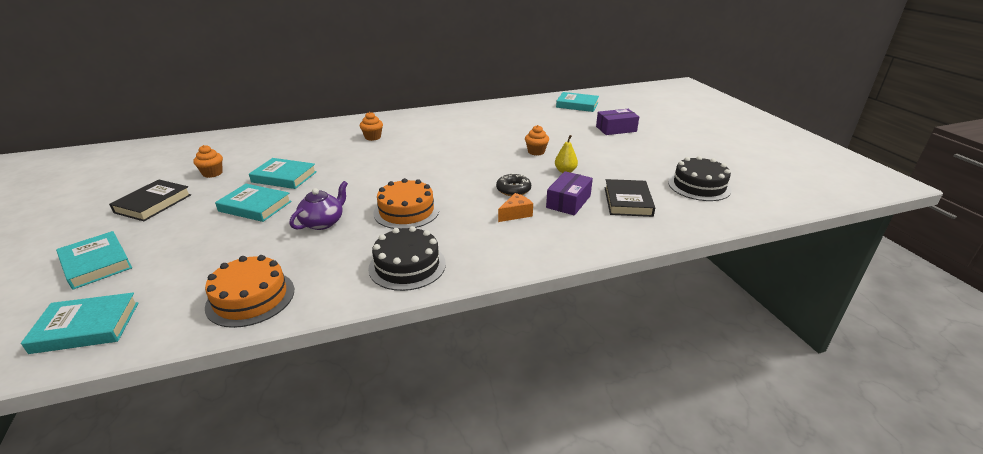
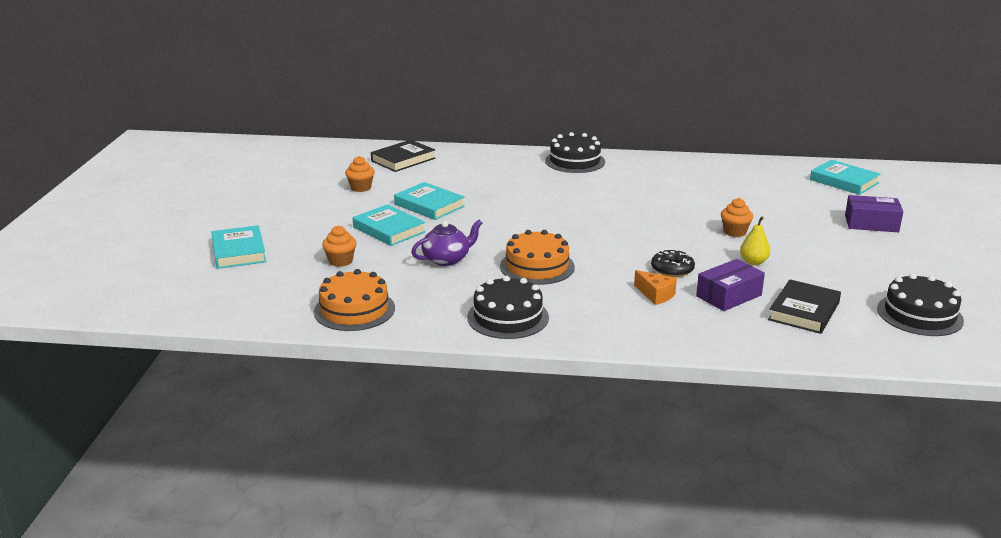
camera: 25 degrees right, 5 degrees down
turquoise book [21,293,138,354] -> none
black book [109,180,191,221] -> black book moved to [371,140,435,172]
orange cupcake [360,112,383,141] -> orange cupcake moved to [322,226,357,267]
orange cheese [498,193,533,222] -> orange cheese turned 60 degrees clockwise [634,270,677,305]
none -> black cake [545,132,605,173]

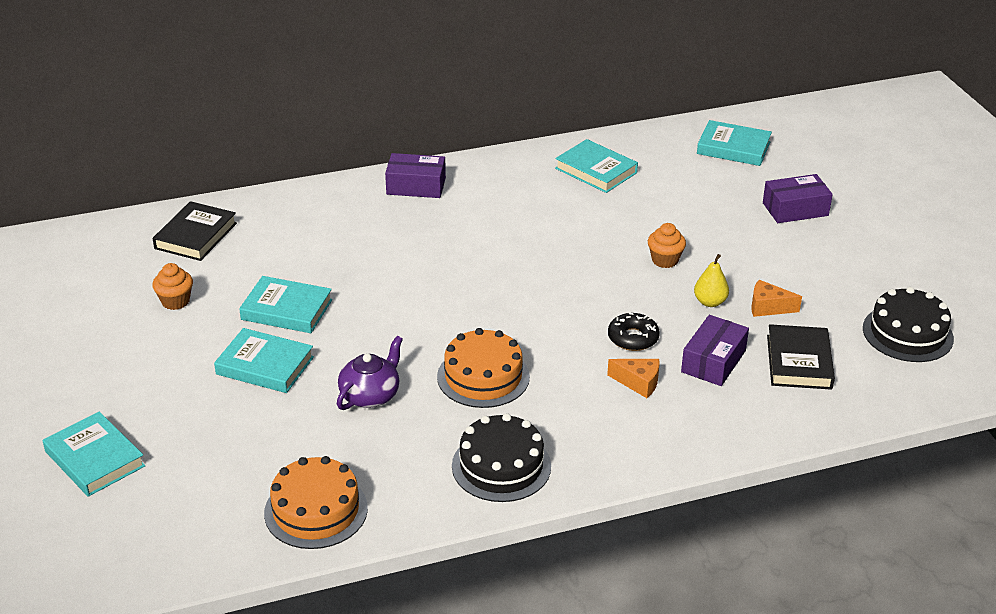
camera: 25 degrees left, 10 degrees up
orange cupcake [322,226,357,267] -> none
black cake [545,132,605,173] -> purple box [385,153,446,198]
none -> turquoise book [555,139,638,193]
none -> orange cheese [751,280,802,317]

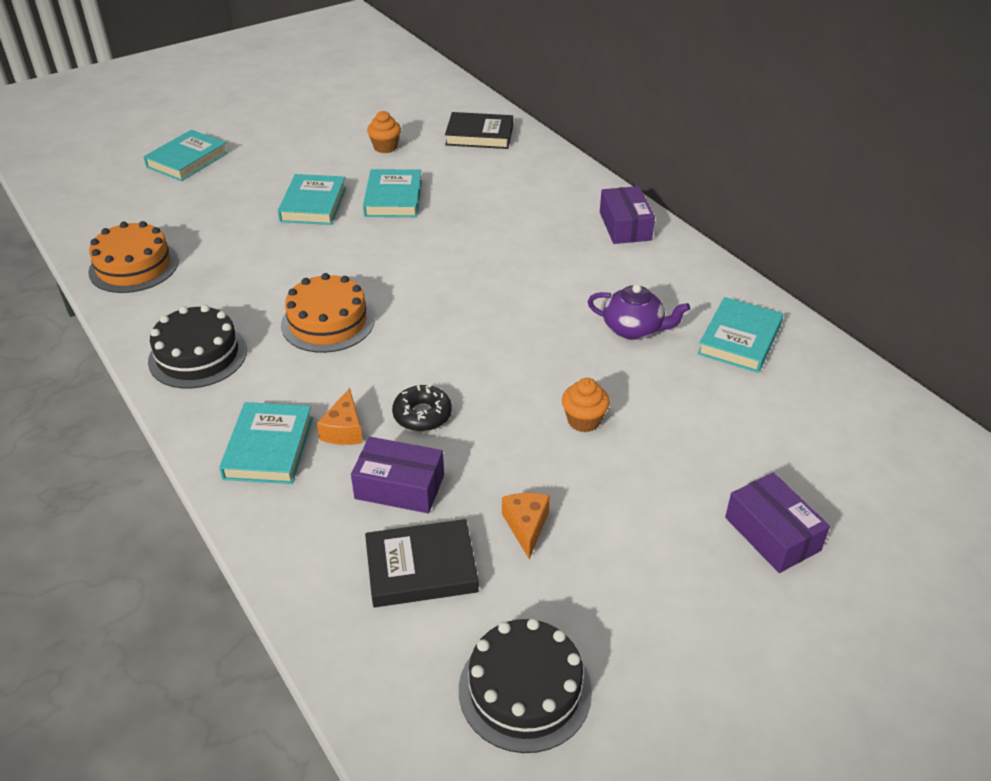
camera: 75 degrees right, 5 degrees up
purple teapot [337,336,403,410] -> purple teapot moved to [587,284,690,340]
yellow pear [694,254,729,307] -> none
turquoise book [697,120,772,166] -> turquoise book moved to [219,402,313,484]

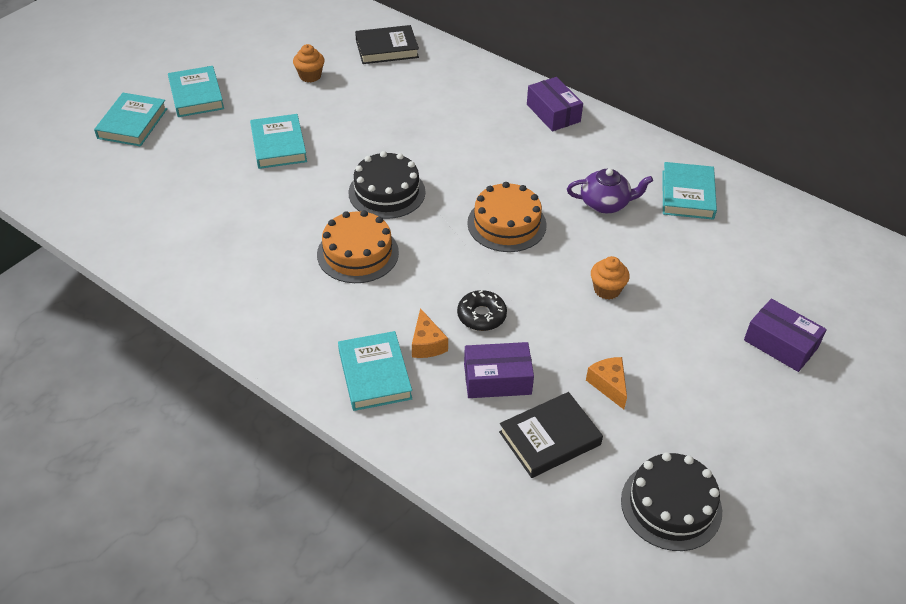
camera: 20 degrees left, 5 degrees up
orange cake [88,221,179,293] -> orange cake moved to [467,182,547,252]
black cake [148,305,247,389] -> black cake moved to [348,151,425,219]
turquoise book [363,169,422,217] -> turquoise book moved to [168,66,224,117]

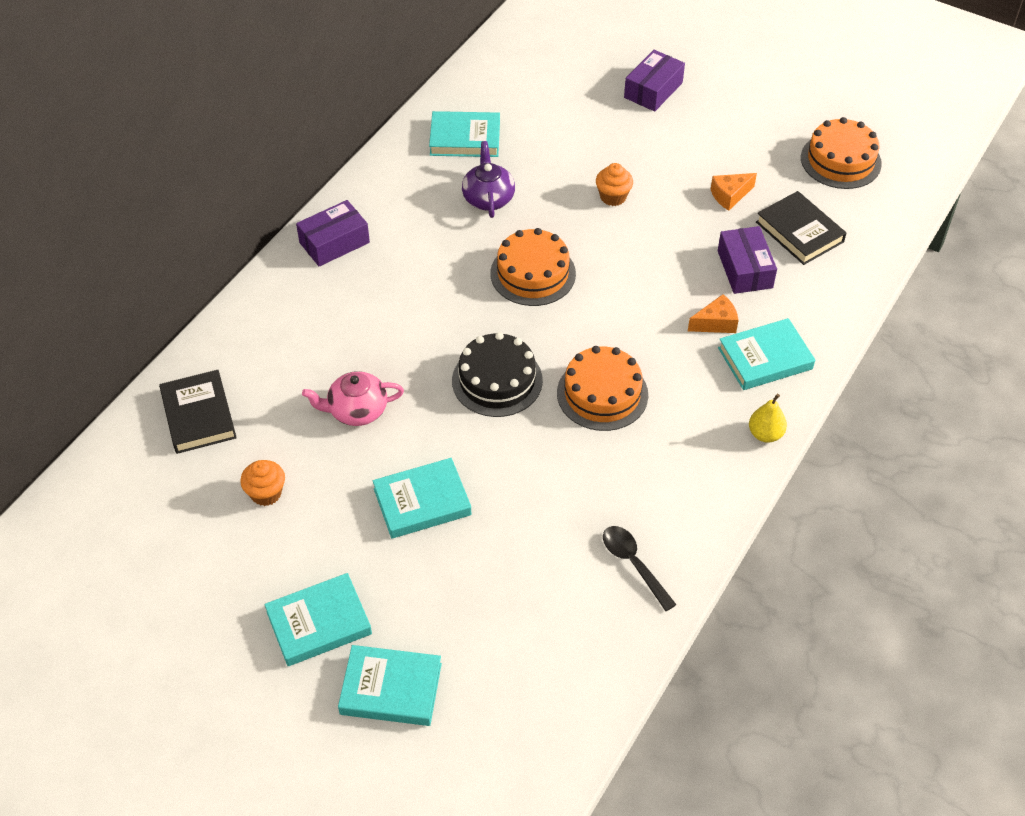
camera: 95 degrees left, 5 degrees up
black donut [457,290,507,331] -> none
black cake [621,452,722,551] -> orange cake [801,117,882,189]
none -> pink teapot [302,371,404,426]
none -> black spoon [603,526,677,611]
none -> yellow pear [749,394,787,443]

